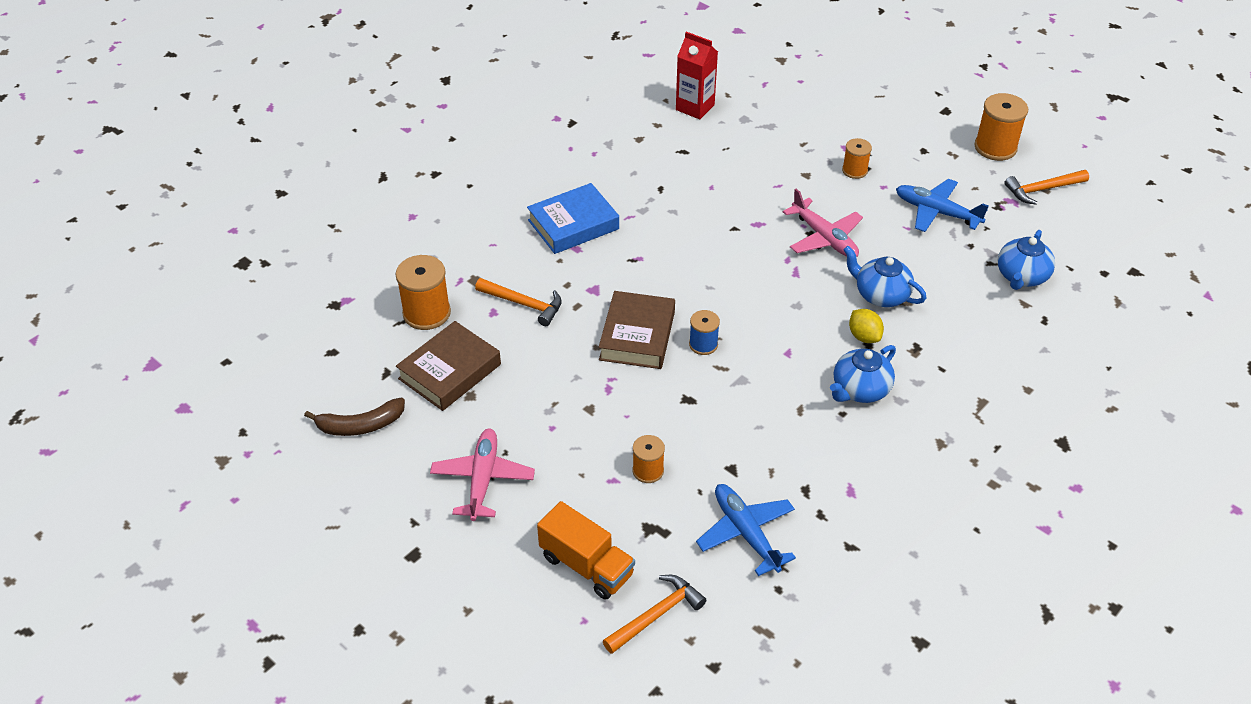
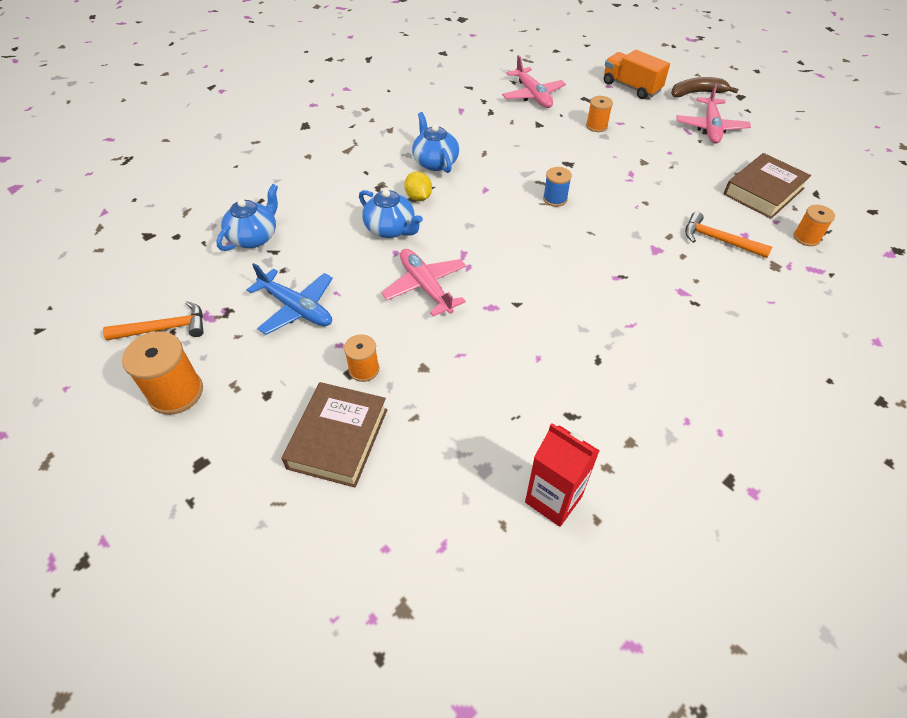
camera: 175 degrees left, 5 degrees up
brown banana [304,398,405,436] -> brown banana moved to [671,77,739,97]
orange spool [396,255,451,330] -> orange spool [793,205,835,246], size x0.59
blue book [527,183,619,254] -> none
brown book [599,291,675,369] -> brown book moved to [281,382,387,488]
orange hammer [603,575,706,654] -> none
blue plane [696,484,796,576] -> pink plane [502,55,566,108]
blue teapot [830,345,896,403] -> blue teapot turned 75 degrees counterclockwise [412,112,459,173]

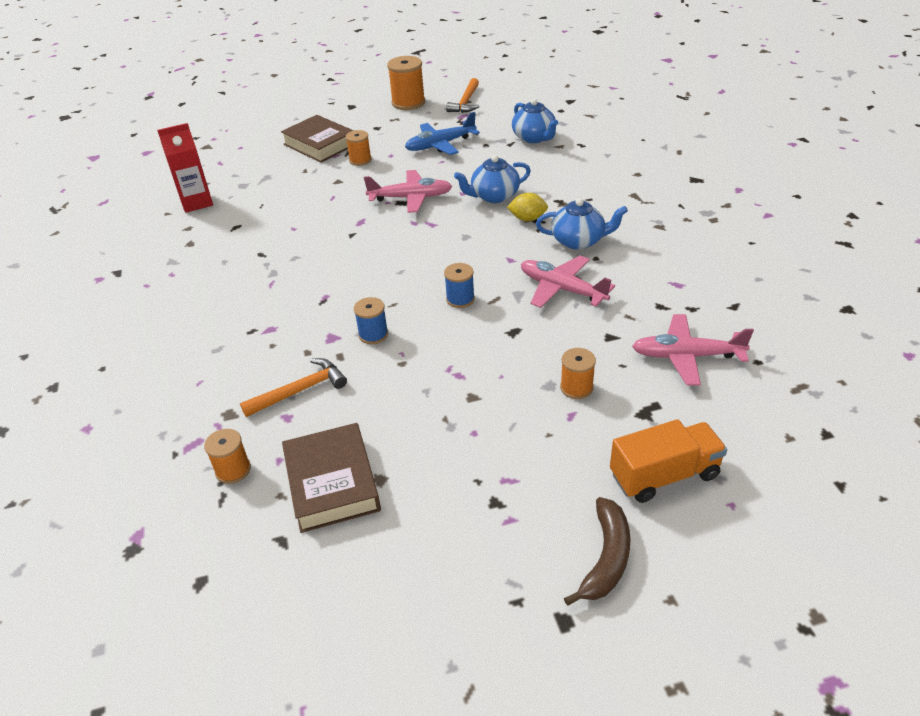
camera: 120 degrees right, 10 degrees down
pink plane [676,83,751,144] -> pink plane moved to [521,256,615,308]
none -> blue spool [354,297,388,344]

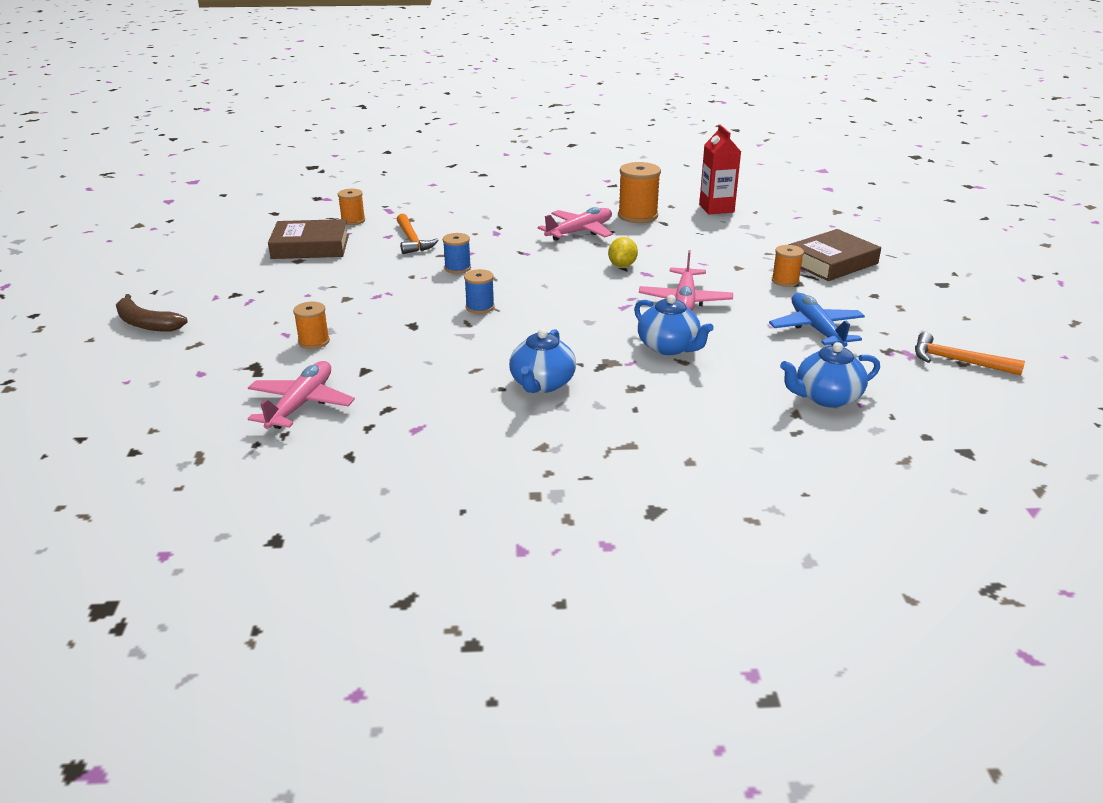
camera: 100 degrees right, 10 degrees down
orange spool [387,56,425,110] -> orange spool moved to [618,162,661,223]
blue teapot [454,155,531,203] -> blue teapot turned 150 degrees clockwise [634,295,714,355]
yellow lemon [507,193,548,221] -> yellow lemon moved to [608,237,638,267]
pink plane [521,256,615,308] -> pink plane moved to [538,207,613,241]
orange truck [610,419,727,503] -> none

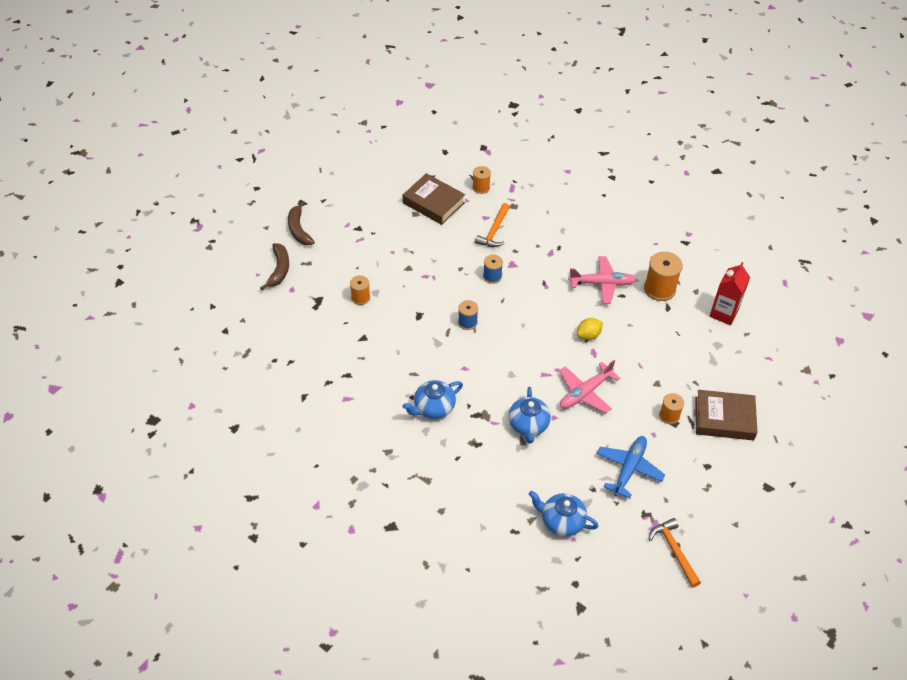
camera: 40 degrees right, 20 degrees up
pink plane [248,361,355,429] -> none
none -> brown banana [260,243,289,290]

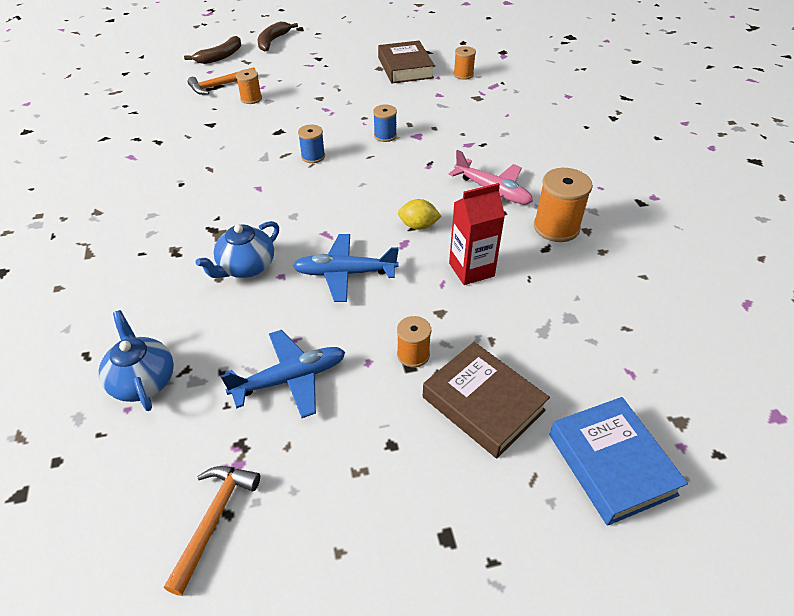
camera: 40 degrees right, 5 degrees down
blue teapot [402,380,463,419] -> none
orange hammer [475,203,510,247] -> orange hammer moved to [187,67,256,95]
pink plane [559,360,620,413] -> blue plane [293,234,399,302]
red carton [709,262,750,325] -> red carton moved to [449,183,505,285]
none -> blue book [549,397,688,526]

